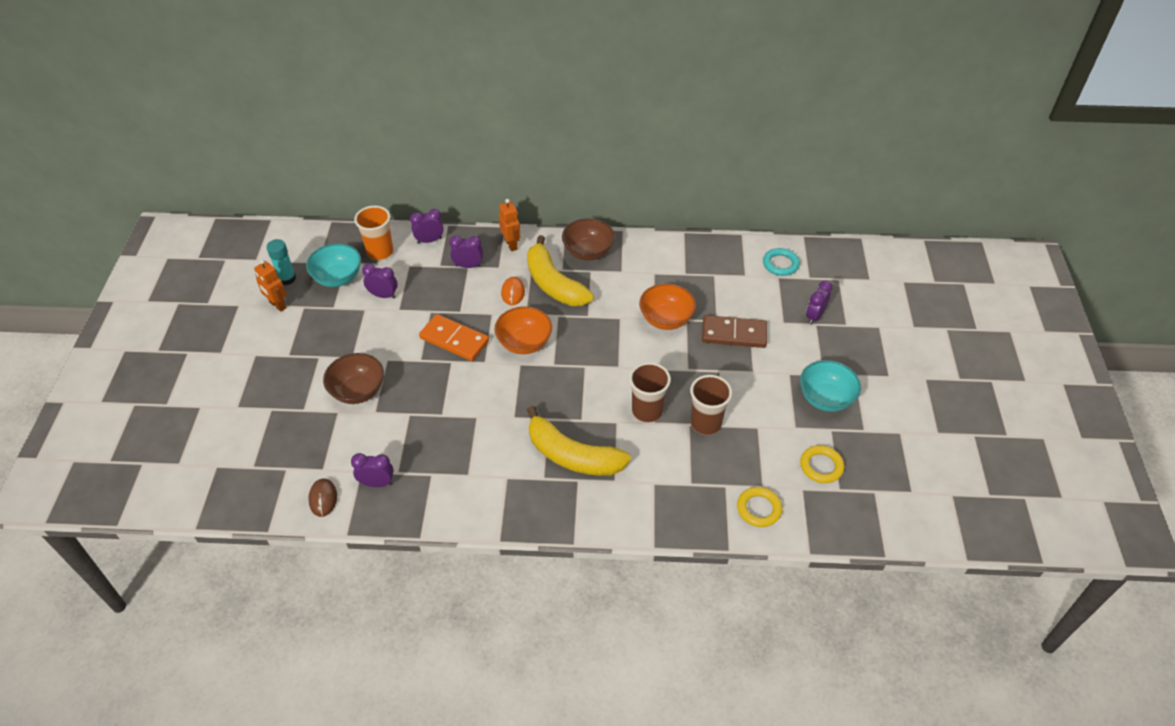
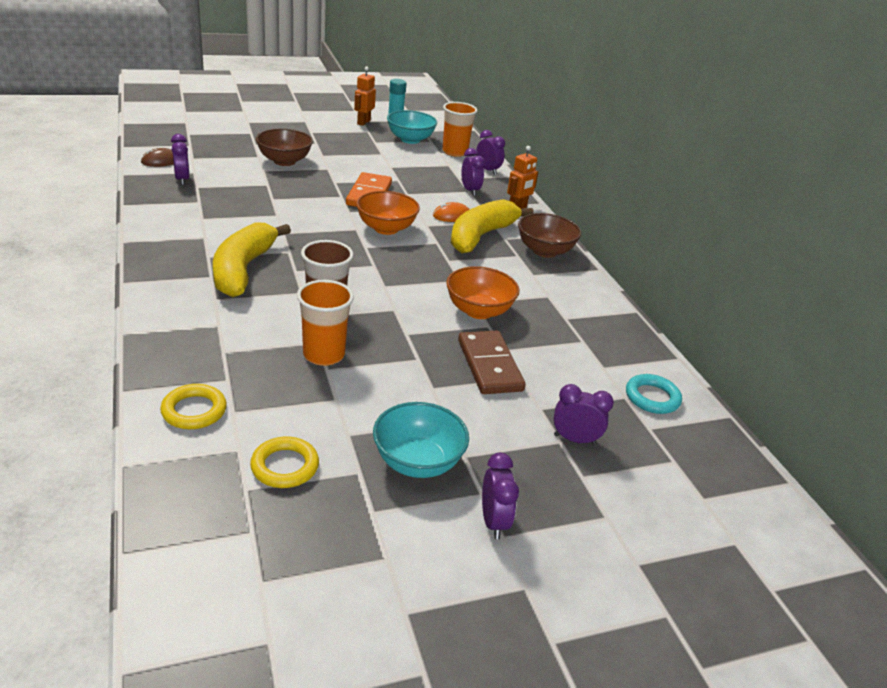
camera: 65 degrees right, 15 degrees down
purple clock [362,264,398,299] -> purple clock moved to [482,453,519,539]
brown cup [690,375,732,435] -> orange cup [297,280,354,366]

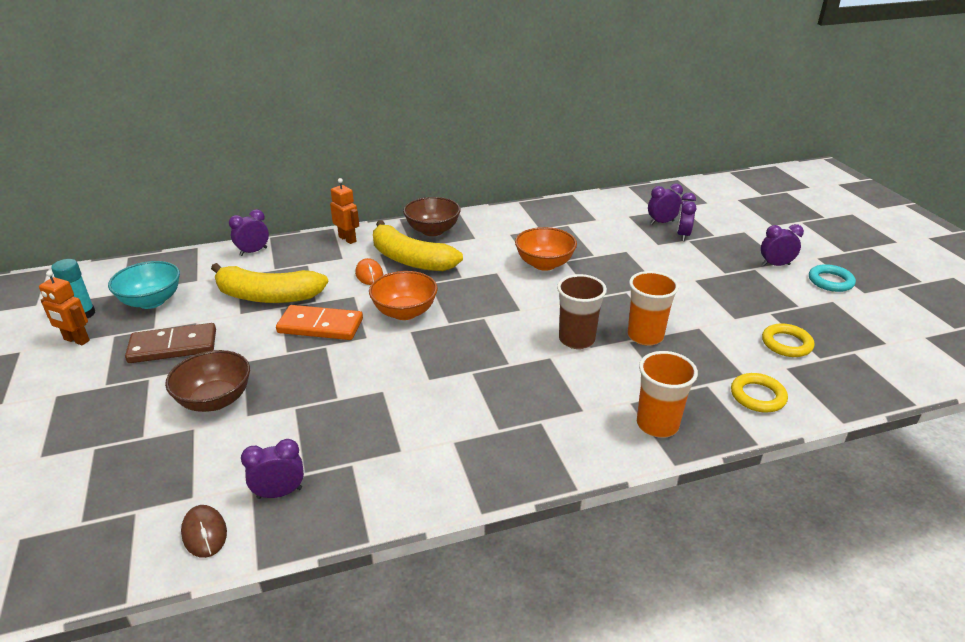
camera: 85 degrees left, 0 degrees up
yellow banana [213,222,291,297] -> yellow banana moved to [211,263,329,303]
turquoise bowl [373,402,469,478] -> none
orange cup [442,102,478,157] -> orange cup moved to [637,351,698,438]
brown domino [458,331,526,394] -> brown domino moved to [125,323,216,363]
purple clock [461,148,485,196] -> purple clock moved to [648,184,683,225]
turquoise ring [626,374,682,414] -> turquoise ring moved to [809,264,856,292]

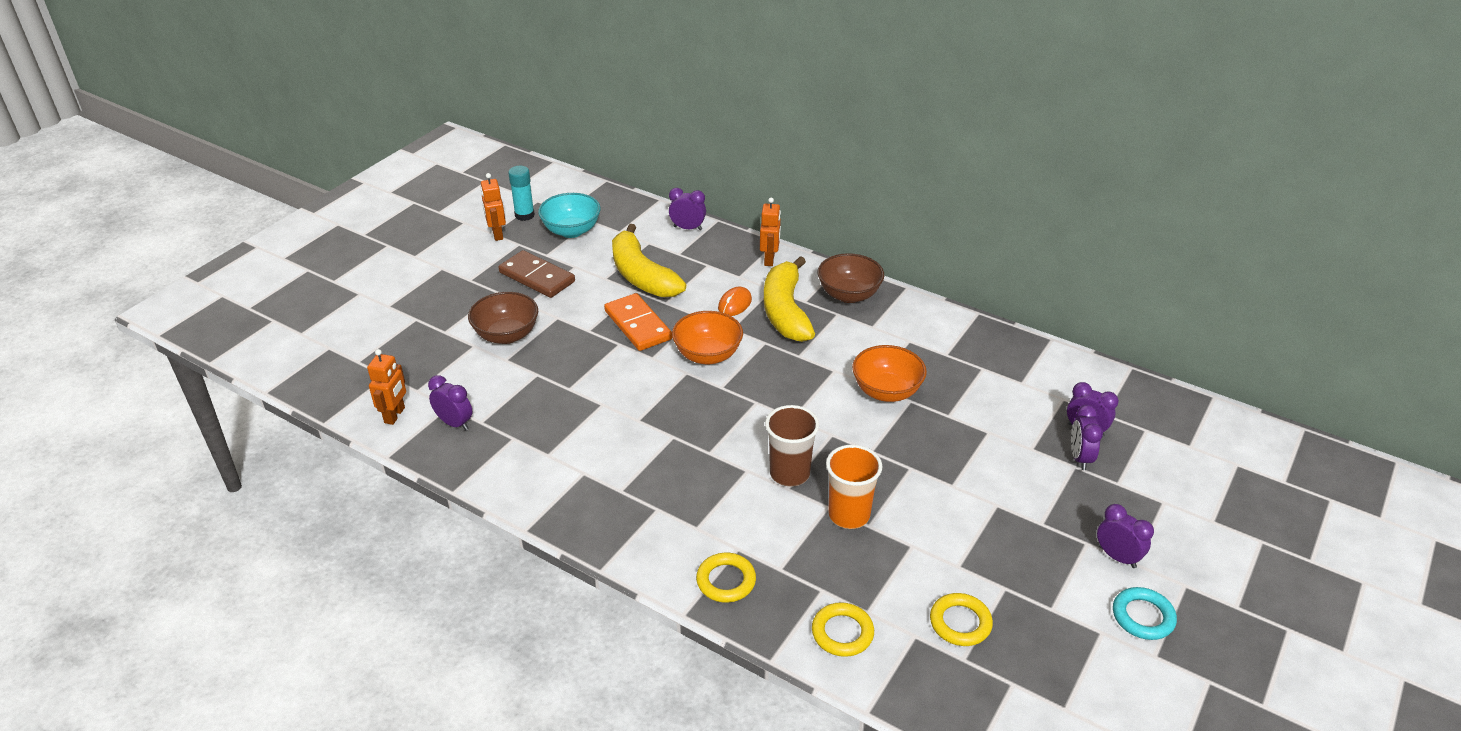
camera: 50 degrees right, 5 degrees up
brown mouse [181,505,227,558] -> orange robot [367,349,406,425]
orange cup [637,351,698,438] -> yellow ring [696,553,756,603]
purple clock [677,193,696,241] -> purple clock turned 60 degrees counterclockwise [1071,405,1103,470]

